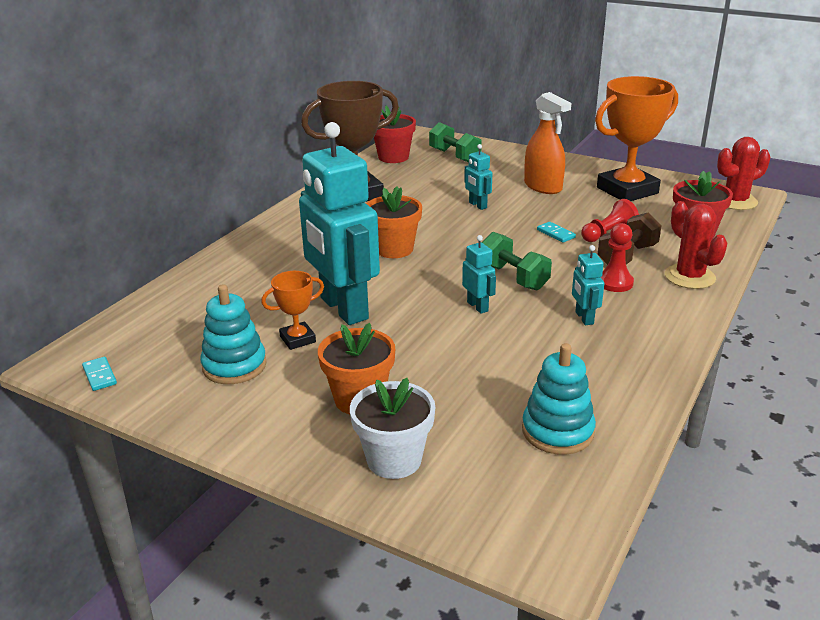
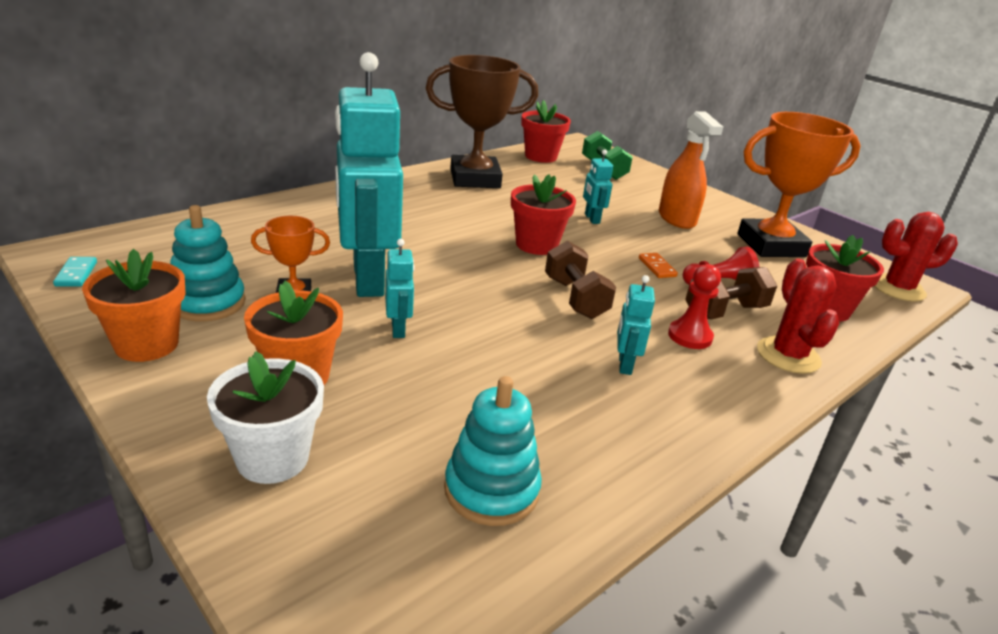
camera: 15 degrees right, 0 degrees up
orange flower pot [366,186,422,258] -> orange flower pot moved to [82,249,186,362]
turquoise robot [462,235,496,314] -> turquoise robot moved to [385,239,415,338]
green dumbbell [482,232,552,291] -> brown dumbbell [545,241,616,319]
turquoise domino [537,222,576,243] -> orange domino [639,253,678,278]
none -> red flower pot [511,174,576,255]

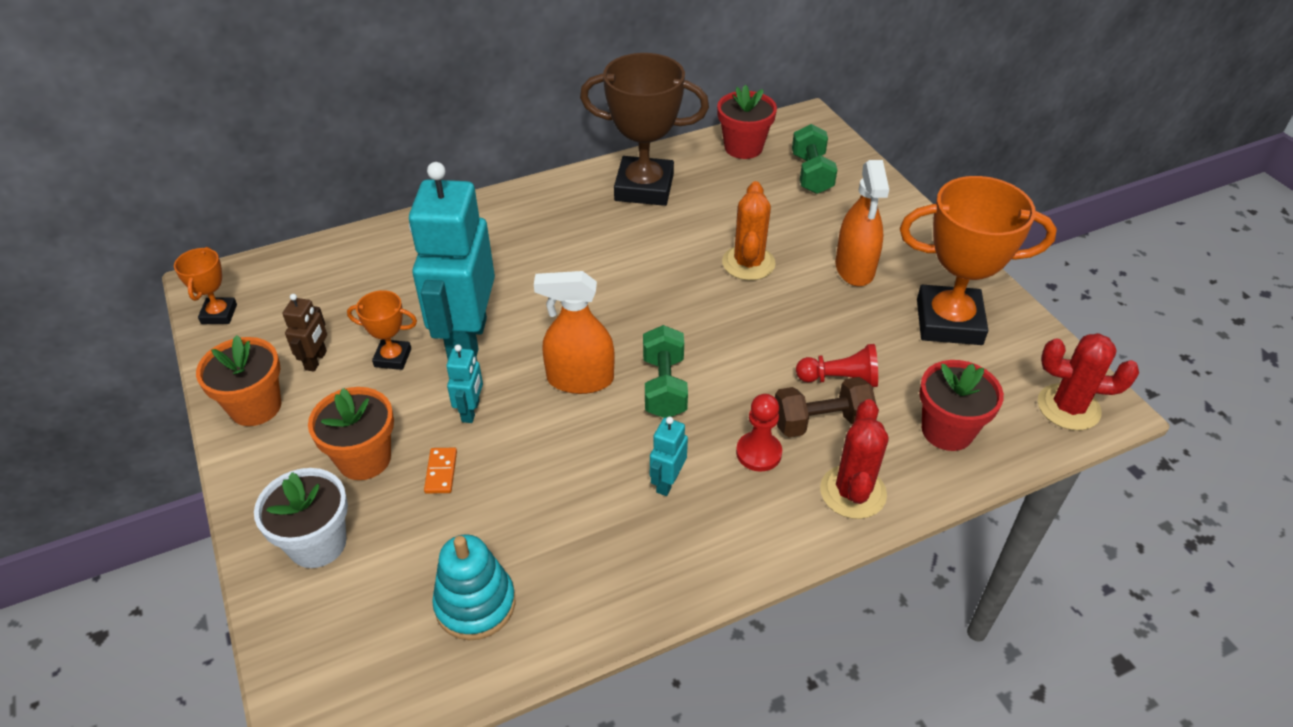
camera: 20 degrees right, 15 degrees up
turquoise domino [53,257,97,287] -> orange trophy [174,247,237,324]
turquoise stacking toy [170,205,246,321] -> brown robot [283,294,327,372]
red flower pot [511,174,576,255] -> none
brown dumbbell [545,241,616,319] -> green dumbbell [643,325,688,418]
turquoise robot [583,149,613,224] -> orange cactus [722,181,776,280]
orange domino [639,253,678,278] -> orange domino moved to [424,448,457,494]
none -> orange spray bottle [534,271,615,394]

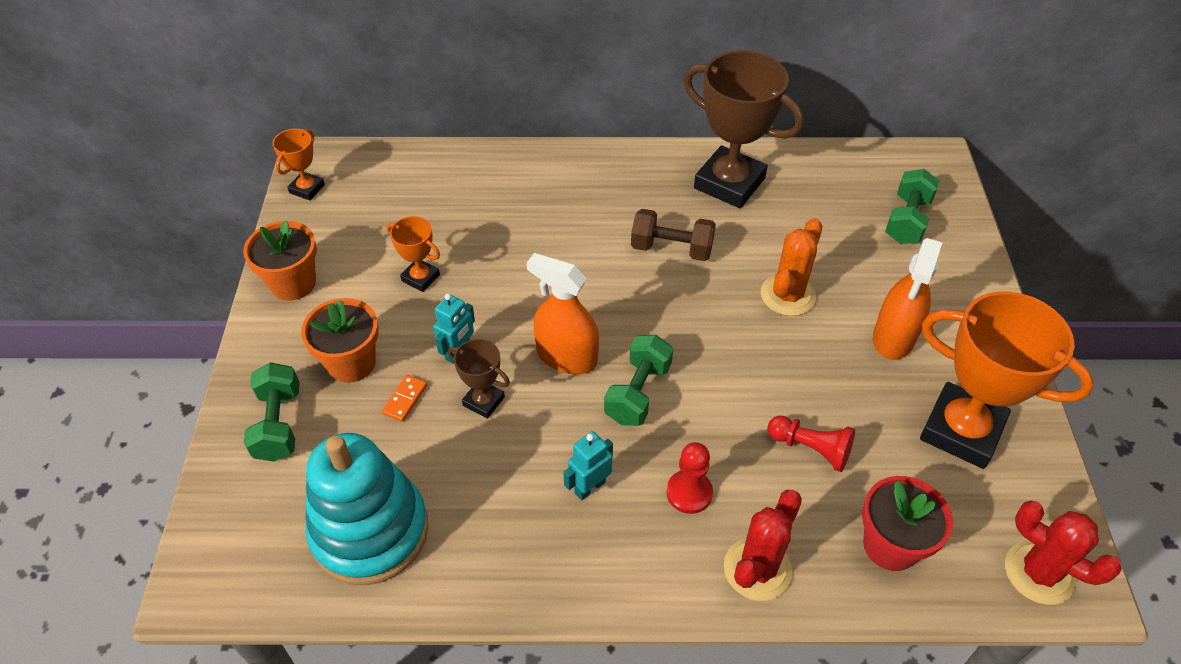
camera: 25 degrees right, 5 degrees up
white flower pot [254,468,348,568] -> green dumbbell [244,362,300,462]
brown robot [283,294,327,372] -> none
turquoise robot [409,162,495,359] -> none
turquoise stacking toy [432,534,515,640] -> turquoise stacking toy [305,433,429,585], size x1.58
red flower pot [717,85,777,159] -> none
brown dumbbell [775,377,876,437] -> brown dumbbell moved to [631,209,716,261]
none -> brown trophy [448,339,510,419]

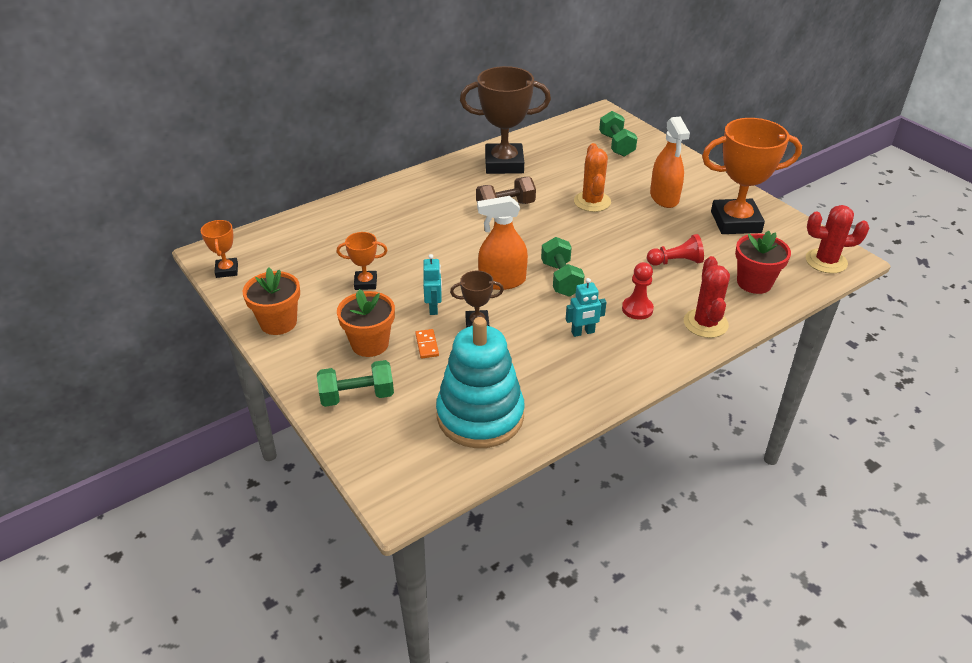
camera: 35 degrees left, 10 degrees down
green dumbbell [244,362,300,462] -> green dumbbell turned 60 degrees counterclockwise [317,360,394,407]
turquoise robot [564,431,613,500] -> turquoise robot turned 120 degrees counterclockwise [566,278,606,337]

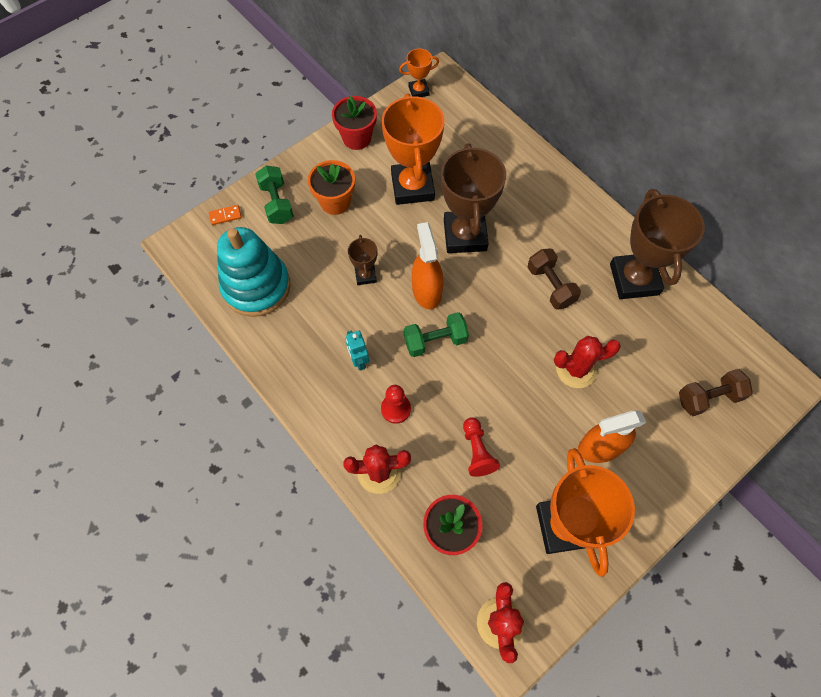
camera: 85 degrees right, 25 degrees up
orange flower pot [242,268,300,335] -> red flower pot [332,96,377,150]
orange trophy [337,232,388,290] -> orange trophy [382,93,445,205], size x2.10
orange domino [415,329,439,358] -> orange domino moved to [209,205,242,225]
turquoise robot [423,254,442,315] -> none
orange cactus [574,143,611,212] -> red cactus [554,336,621,388]
green dumbbell [599,111,638,157] -> brown dumbbell [679,369,753,416]
none -> brown trophy [441,143,506,253]

